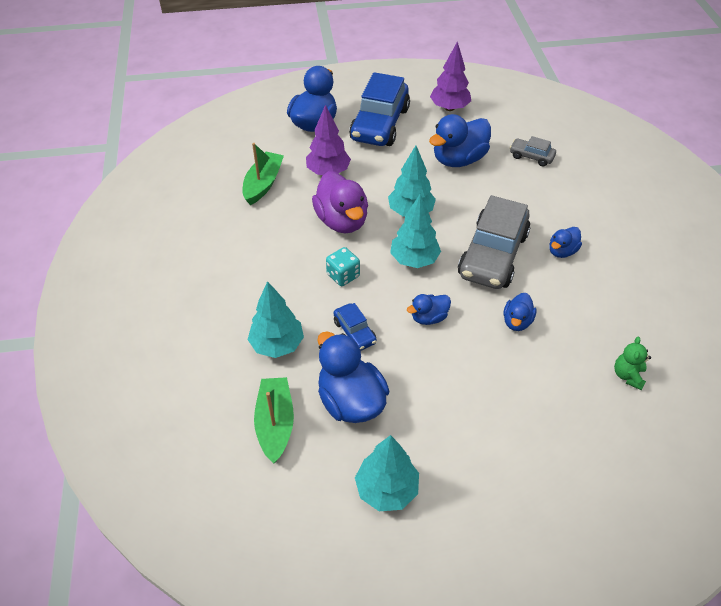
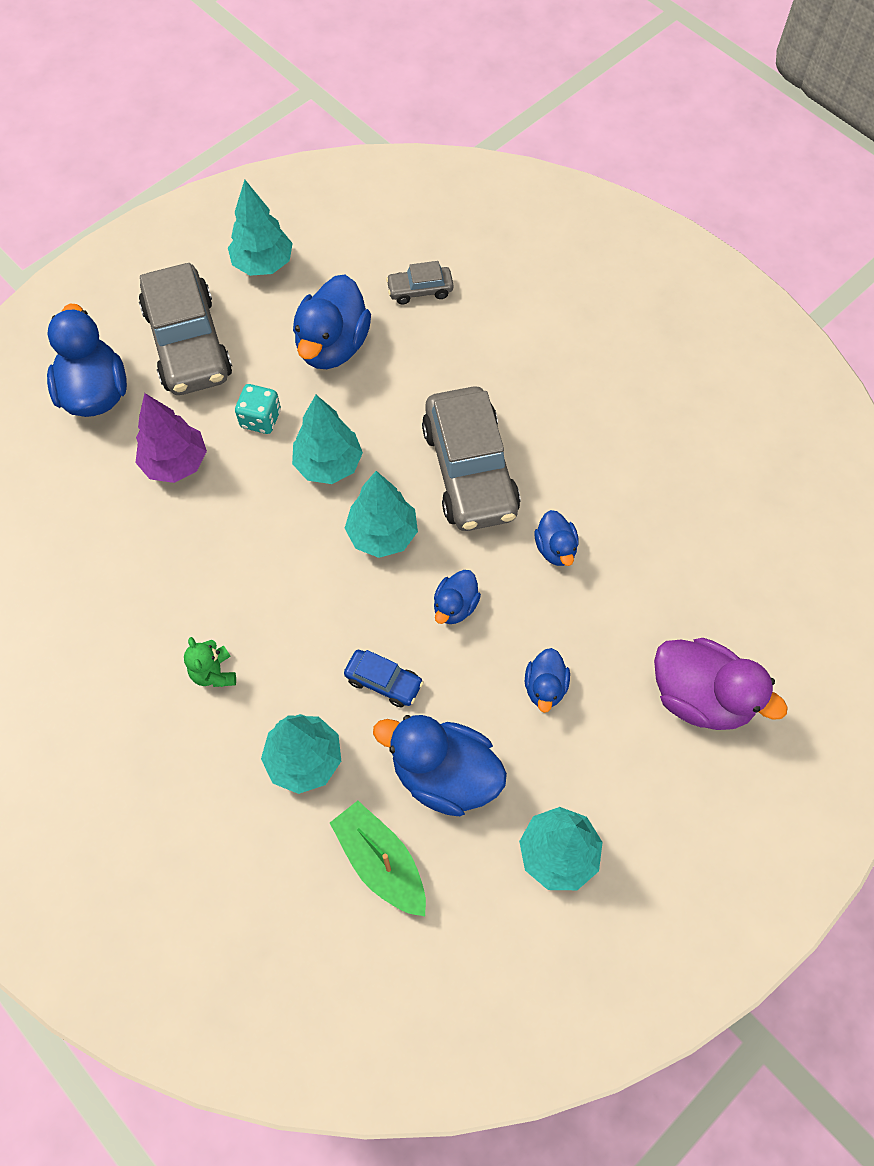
camera: 35 degrees left, 15 degrees up
green boat [242,143,284,205] -> none
purple duck [312,171,368,233] -> purple duck moved to [654,638,788,730]
turquoise dice [326,247,360,286] -> turquoise dice moved to [235,384,281,434]
blue car [349,72,410,146] -> grey car [139,263,232,395]
purple tree [430,41,471,111] -> turquoise tree [228,180,293,276]
blue duck [549,227,582,258] -> blue duck moved to [525,648,570,713]
green teddy bear [614,337,651,390] -> green teddy bear moved to [184,637,236,687]

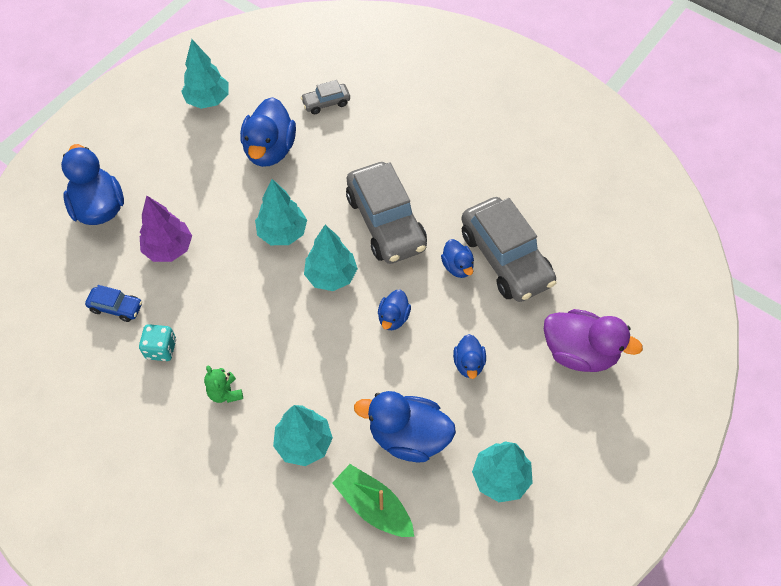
camera: 10 degrees left, 5 degrees down
grey car [139,263,232,395] -> grey car moved to [461,197,557,302]
turquoise dice [235,384,281,434] -> turquoise dice moved to [139,324,176,361]
blue car [344,650,424,708] -> blue car moved to [85,285,142,322]

